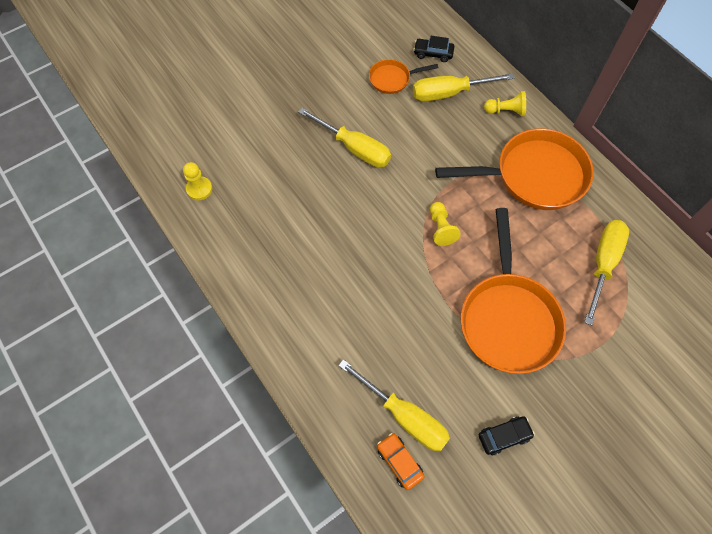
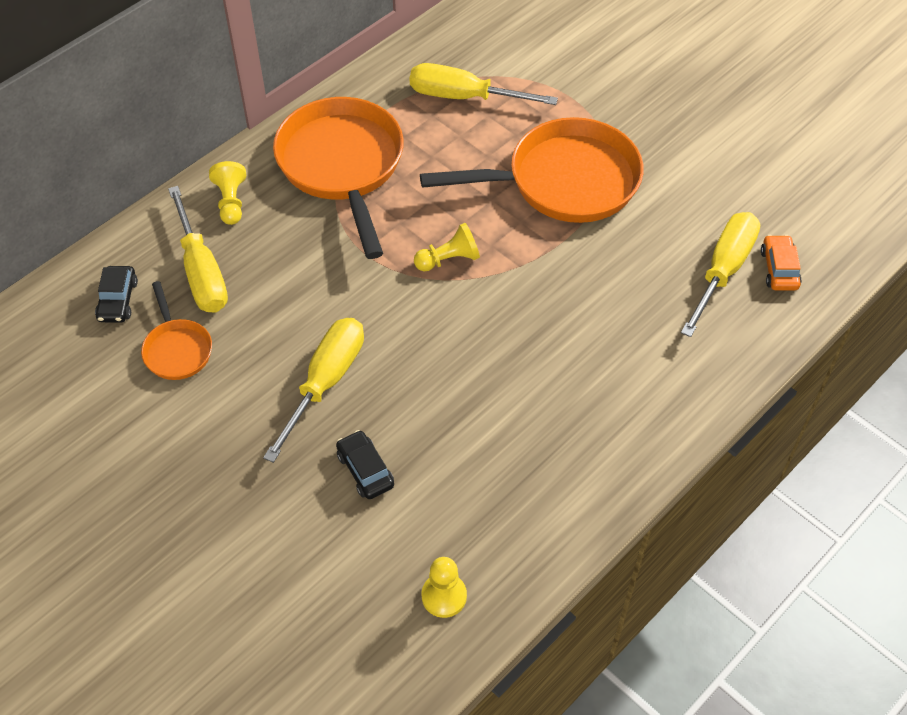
camera: 100 degrees left, 10 degrees down
orange car [377,433,425,490] -> orange car turned 135 degrees clockwise [761,235,802,290]
black car [479,416,535,455] -> black car moved to [336,430,394,499]

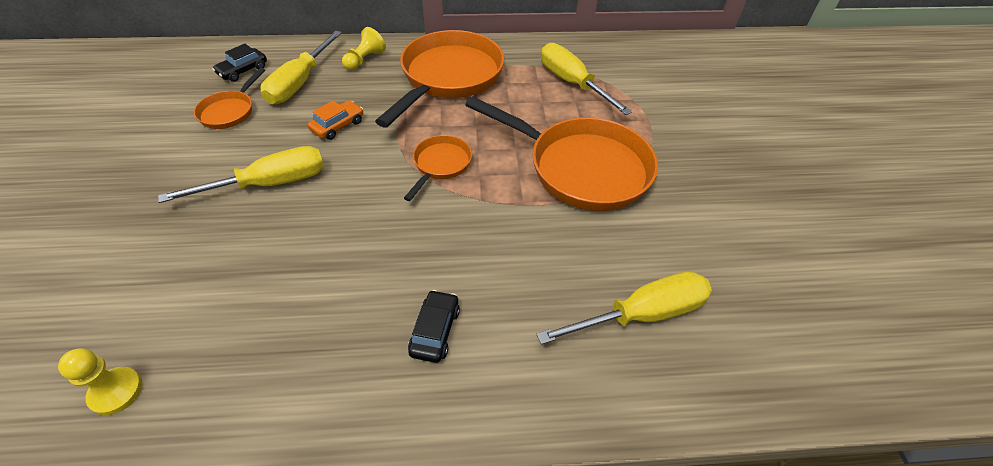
camera: 40 degrees right, 5 degrees down
black car [336,430,394,499] -> black car moved to [408,290,460,363]
yellow pawn [414,223,480,272] -> orange pan [404,135,472,201]
orange car [761,235,802,290] -> orange car moved to [308,100,363,140]

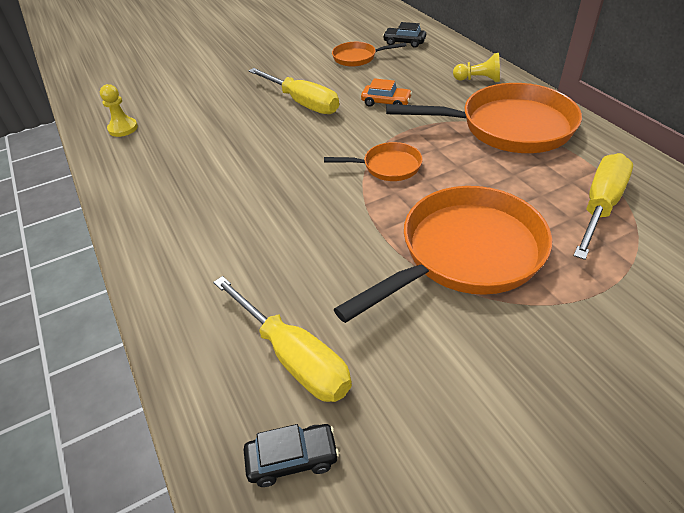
camera: 70 degrees right, 5 degrees down
yellow screwdriver [260,31,342,105] -> none
black car [408,290,460,363] -> black car moved to [244,424,339,487]
orange pan [465,96,658,211] -> orange pan turned 135 degrees counterclockwise [334,186,552,323]

